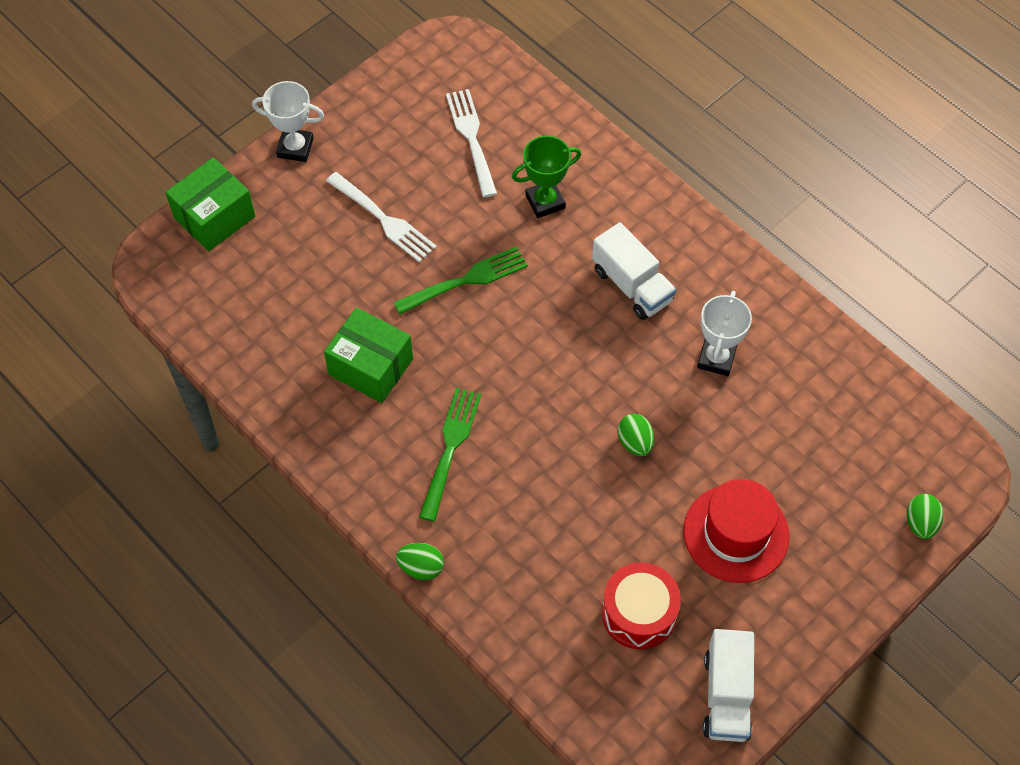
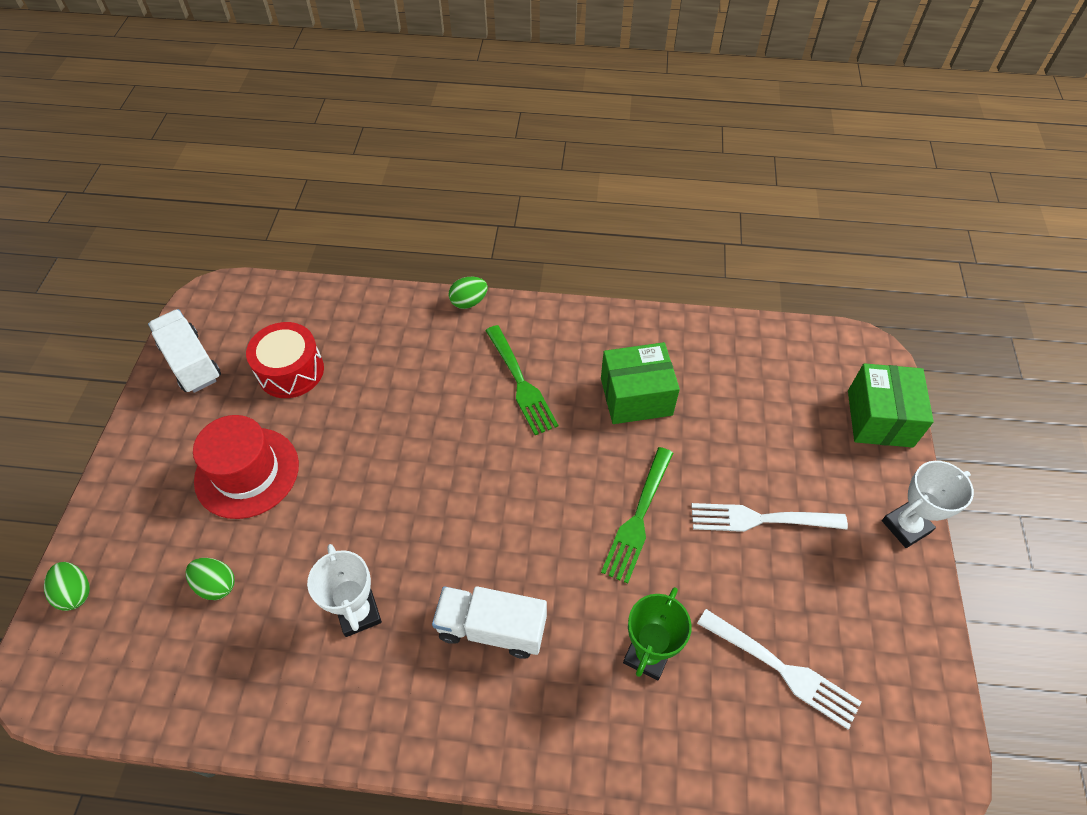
camera: 140 degrees right, 5 degrees down
green egg [618,414,654,456] -> green egg moved to [186,558,235,600]

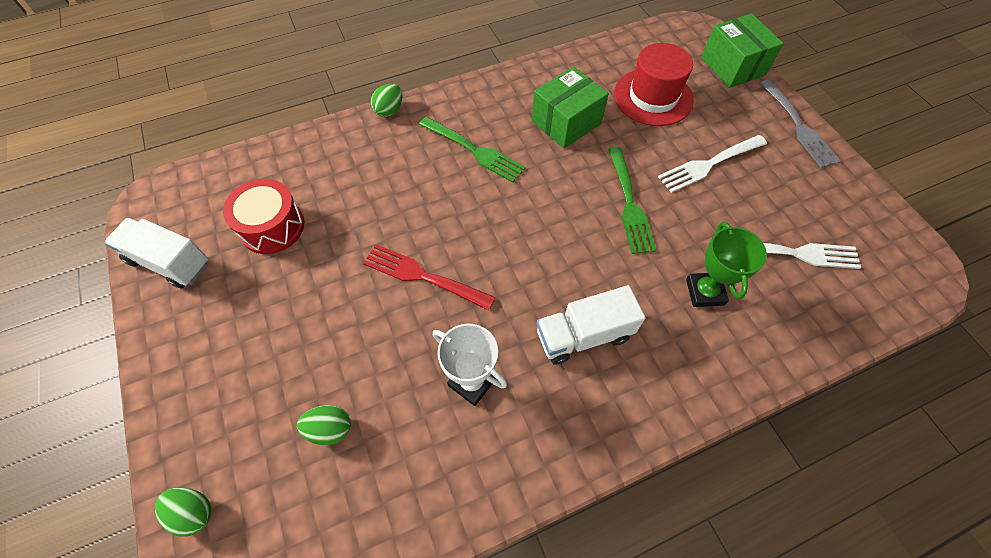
camera: 30 degrees left, 5 degrees up
red hat [193,415,299,519] -> red hat moved to [614,43,694,126]
white trophy [882,461,974,548] -> grey fork [760,79,841,168]
none -> red fork [363,244,496,310]

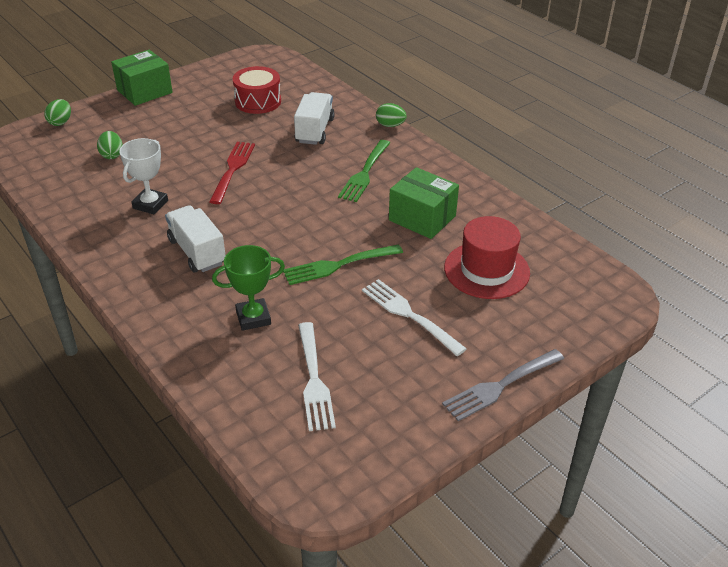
camera: 75 degrees right, 20 degrees down
white truck [104,218,208,289] -> white truck moved to [294,92,335,145]
green box [701,14,784,88] -> green box moved to [111,50,173,106]

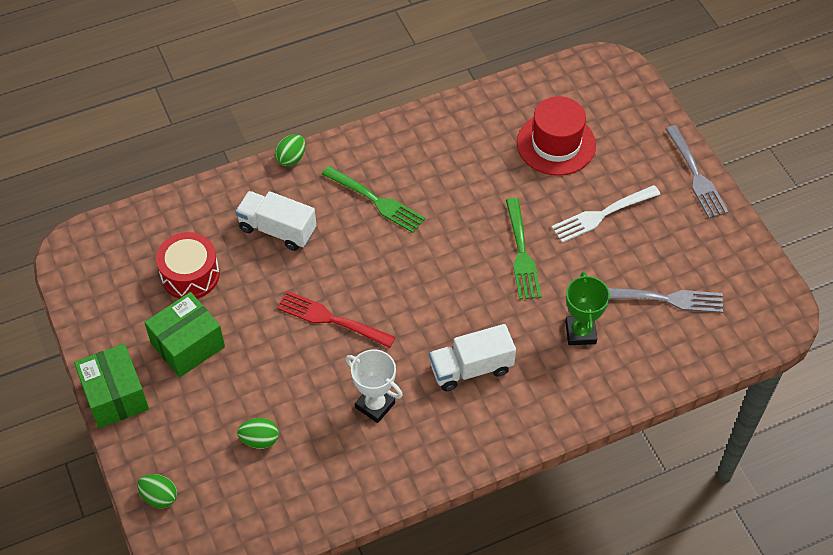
camera: 75 degrees left, 15 degrees up
white fork [298,322,336,431] -> grey fork [608,288,723,313]
green box [389,167,459,239] -> green box moved to [144,292,225,377]

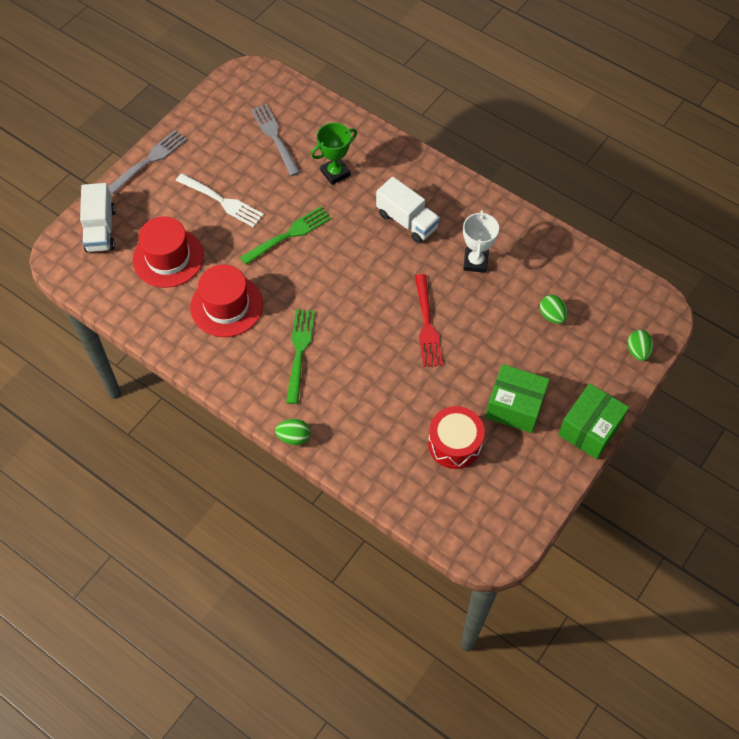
camera: 120 degrees left, 5 degrees up
white truck [235,191,316,251] -> white truck moved to [80,183,115,252]
none -> red hat [190,264,263,337]

